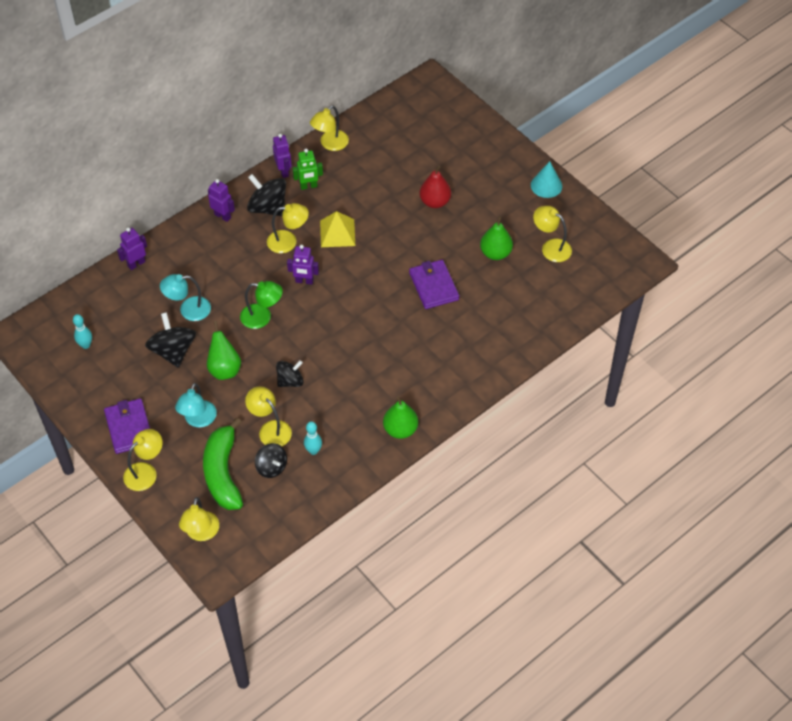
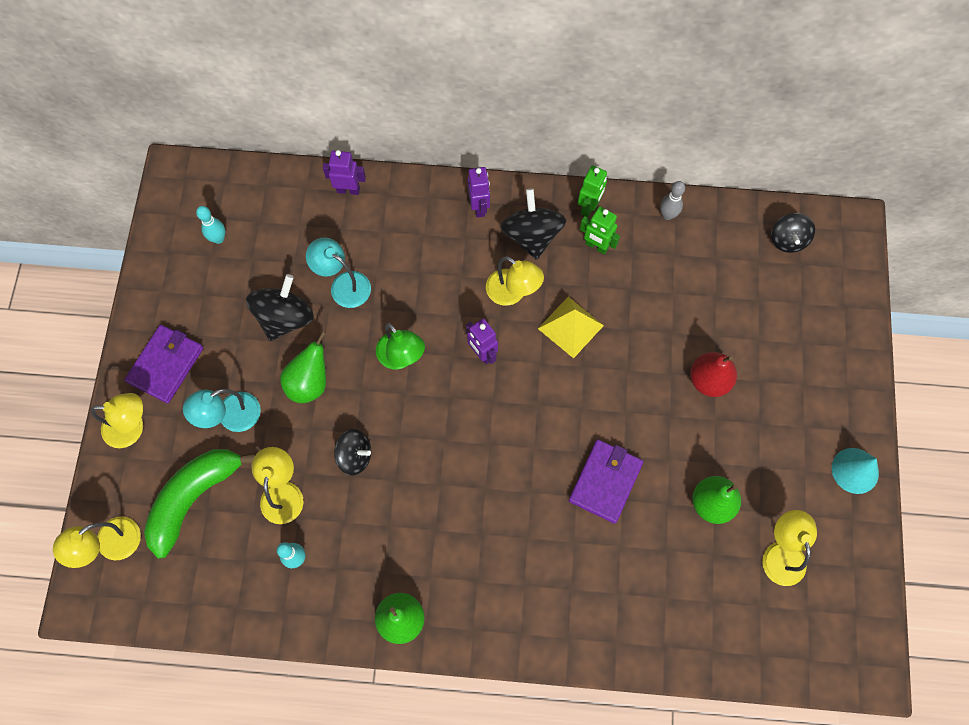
camera: 45 degrees right, 15 degrees up
black spinning top [255,443,287,478] -> black spinning top moved to [771,213,815,253]
purple robot [273,134,292,178] -> green robot [578,165,607,217]
yellow lamp [310,105,349,151] -> grey bowling pin [660,181,685,220]

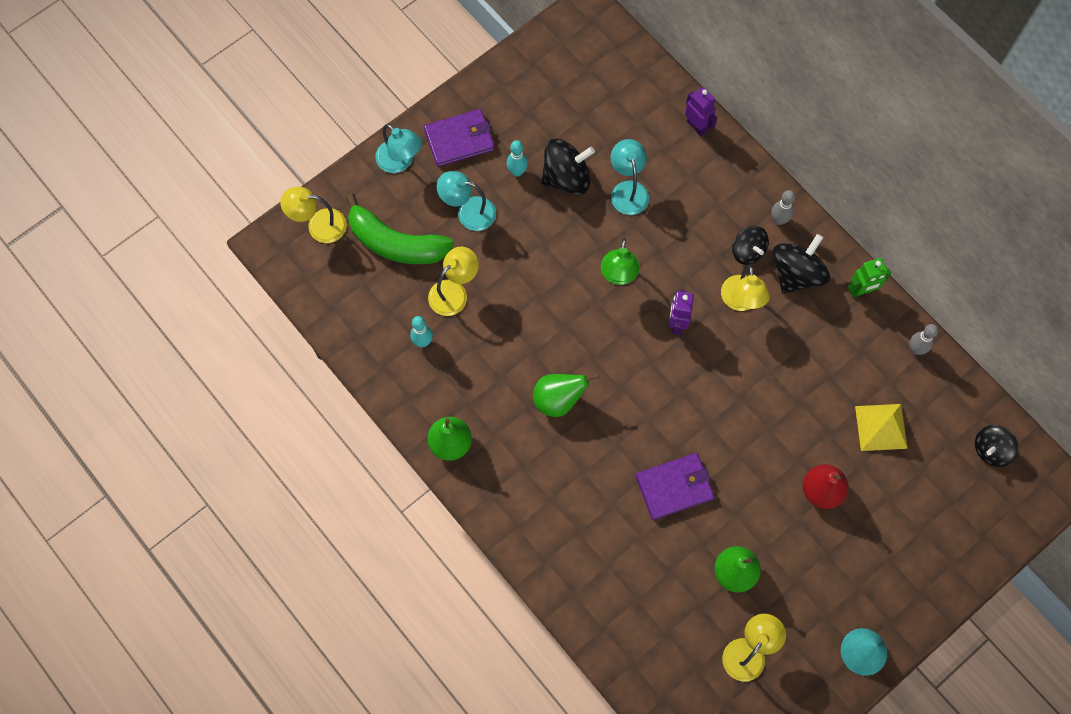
camera: 45 degrees right, 0 degrees up
yellow lamp [91,393,143,448] -> turquoise lamp [375,124,422,173]
green banana [144,449,256,558] -> green banana turned 150 degrees counterclockwise [345,193,454,264]
turquoise bowling pin [196,206,225,244] -> turquoise bowling pin moved to [507,140,528,177]
green pear [280,331,326,403] -> green pear moved to [533,374,599,417]
black spinning top [334,429,371,475] -> black spinning top moved to [732,226,769,265]
purple robot [467,167,490,218] -> grey bowling pin [771,190,795,225]
yellow pyramid [538,297,604,359] -> yellow pyramid moved to [855,404,908,451]
green robot [580,207,620,254] -> none

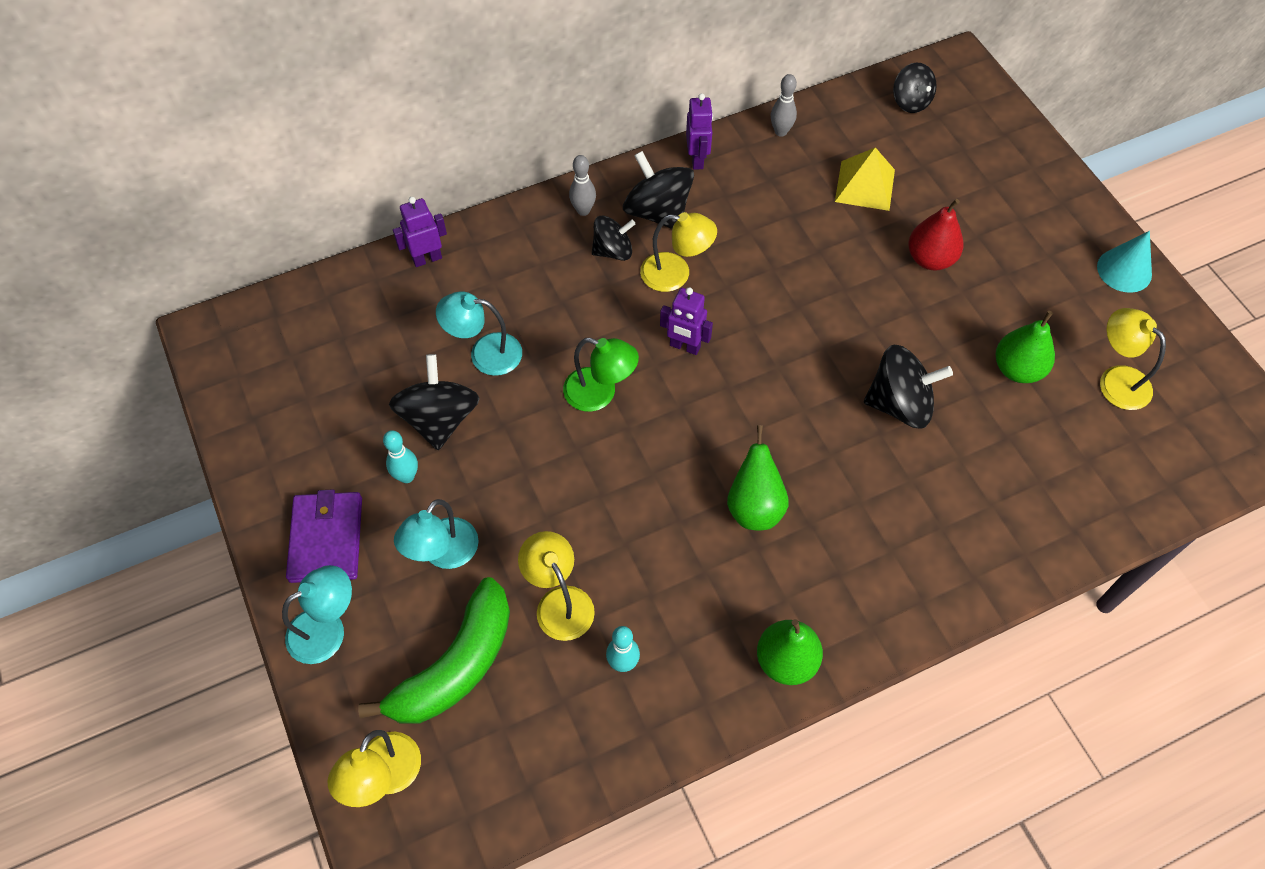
camera: 75 degrees left, 10 degrees down
purple wallet [636,453,714,520] -> black spinning top [864,345,953,429]
green robot [848,258,891,298] -> purple robot [686,93,713,170]

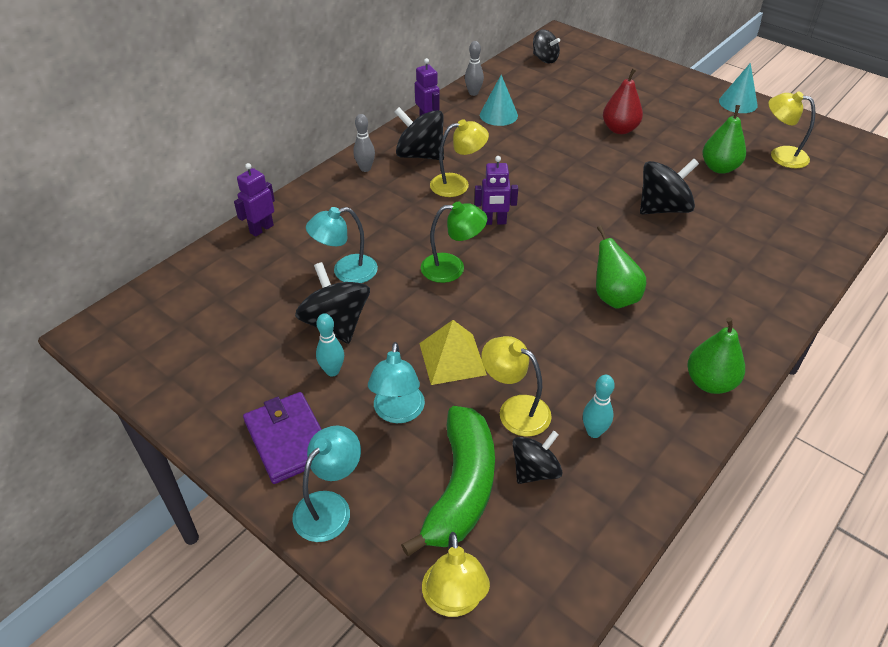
camera: 25 degrees left, 15 degrees down
black spinning top [592,215,635,261] -> black spinning top moved to [512,431,562,484]
yellow pyramid [835,147,895,211] -> yellow pyramid moved to [419,320,487,385]
none -> turquoise cone [480,75,518,126]

